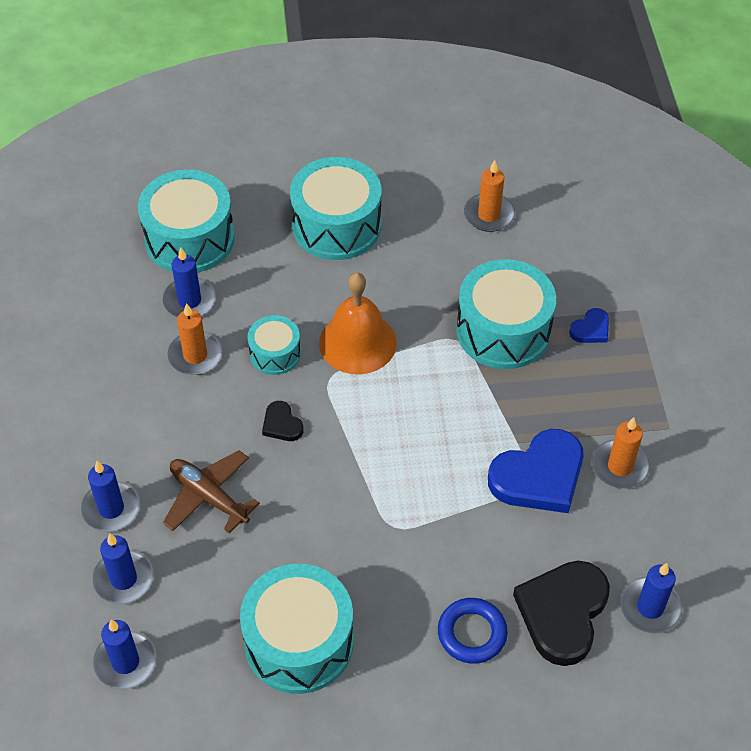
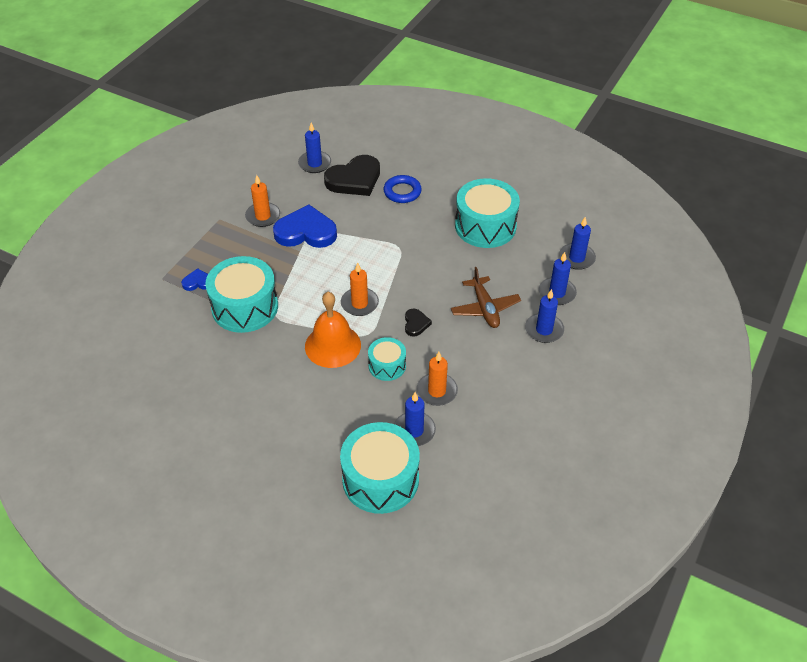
camera: 145 degrees left, 5 degrees down
turquoise drum [290,157,381,260] -> none
orange candle [464,160,515,232] -> orange candle moved to [341,263,379,316]

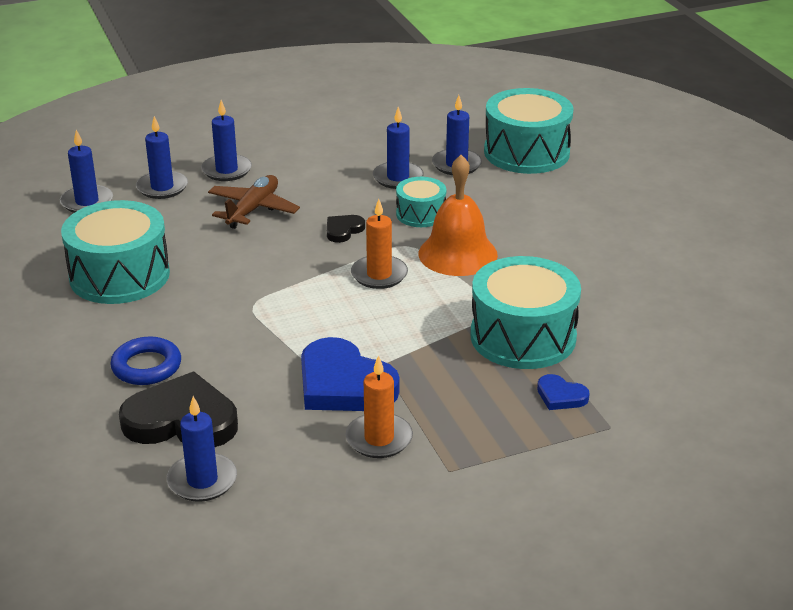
camera: 140 degrees left, 15 degrees down
orange candle [417,352,458,406] -> blue candle [373,107,424,189]

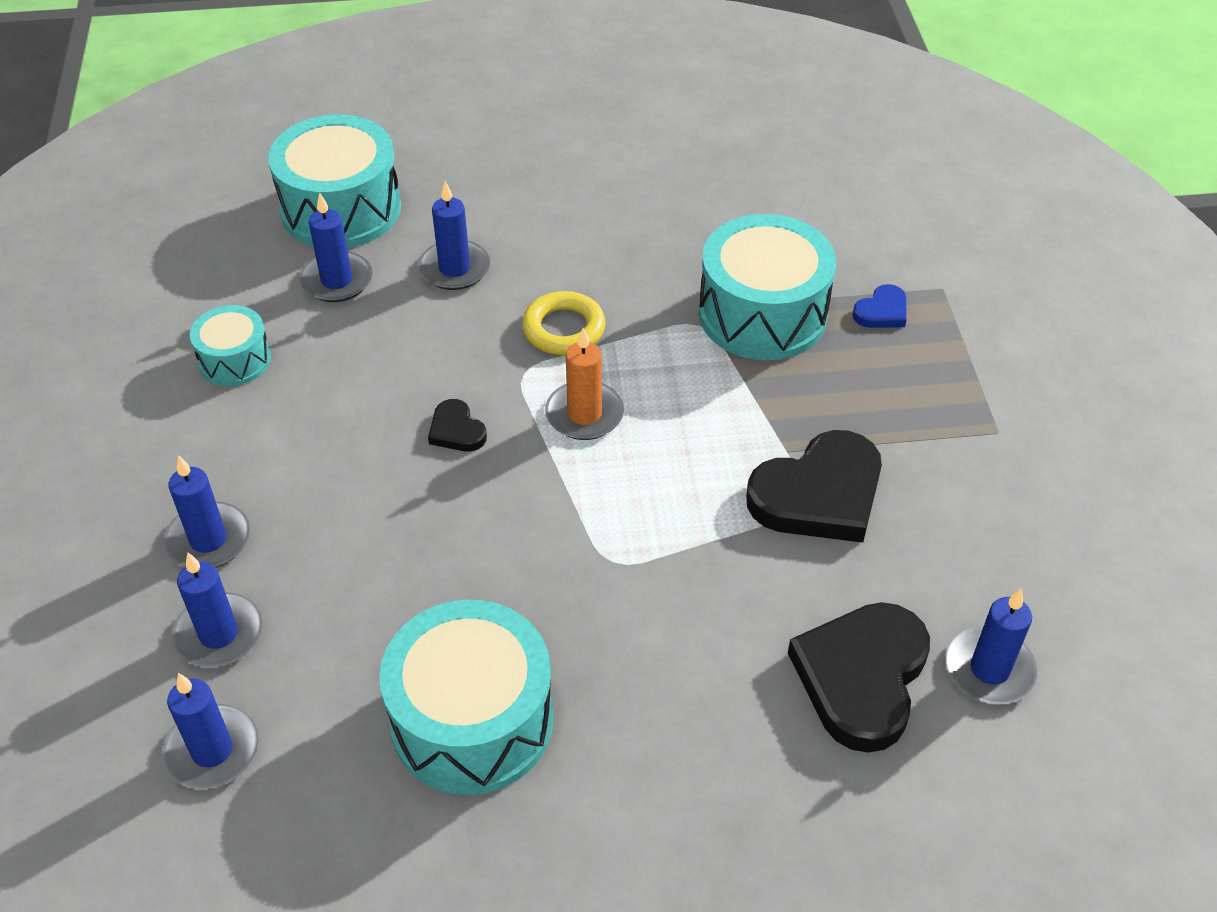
camera: 75 degrees left, 15 degrees up
blue ring [110,337,181,385] -> none
brown plane [208,175,300,229] -> none
blue heart [301,337,400,411] -> black heart [746,430,882,543]
orange candle [345,355,413,458] -> none
blue candle [373,107,424,189] -> blue candle moved to [418,181,490,290]
turquoise drum [396,177,446,227] -> turquoise drum moved to [190,305,271,386]
orange bell [419,155,498,276] -> yellow ring [522,291,606,355]

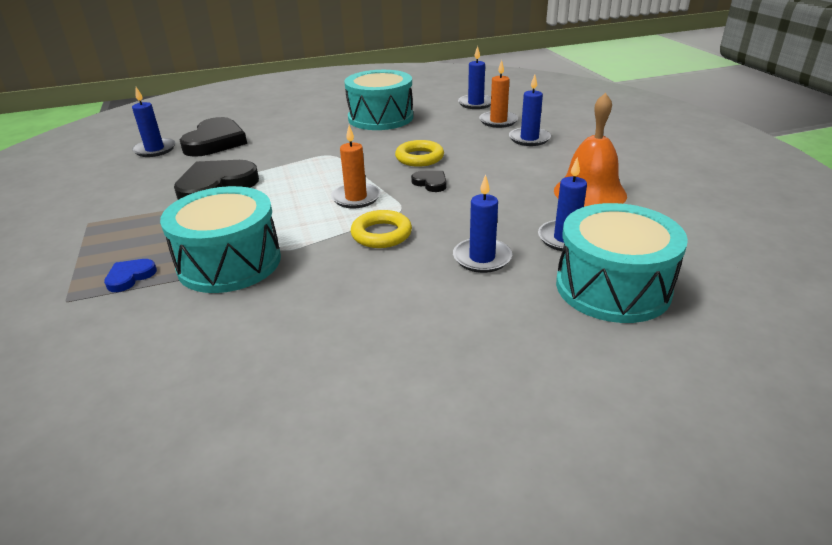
camera: 170 degrees right, 15 degrees down
blue candle [171,553,262,668] -> orange candle [479,60,518,128]
turquoise drum [190,305,271,386] -> orange bell [554,92,627,207]
none -> yellow ring [395,140,444,167]

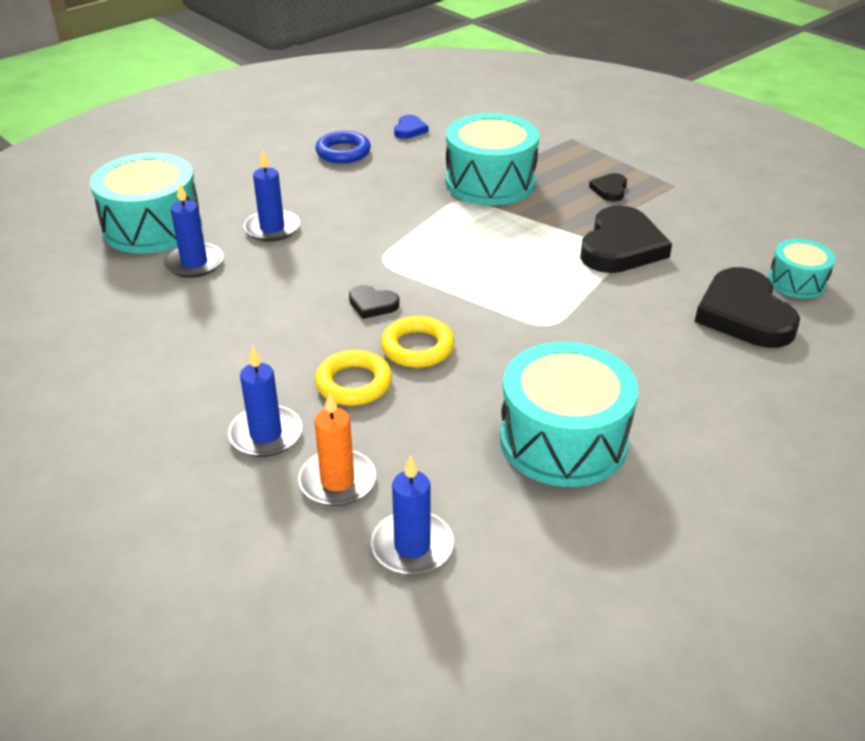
camera: 155 degrees right, 5 degrees up
blue heart [104,259,157,292] -> blue heart moved to [394,115,429,139]
blue candle [132,87,175,157] -> turquoise drum [768,239,836,299]
orange candle [331,125,380,208] -> none
yellow ring [351,210,412,248] -> yellow ring moved to [315,350,392,406]
orange bell [554,92,627,207] -> none
none -> blue ring [316,131,371,163]
none -> black heart [589,173,627,201]

